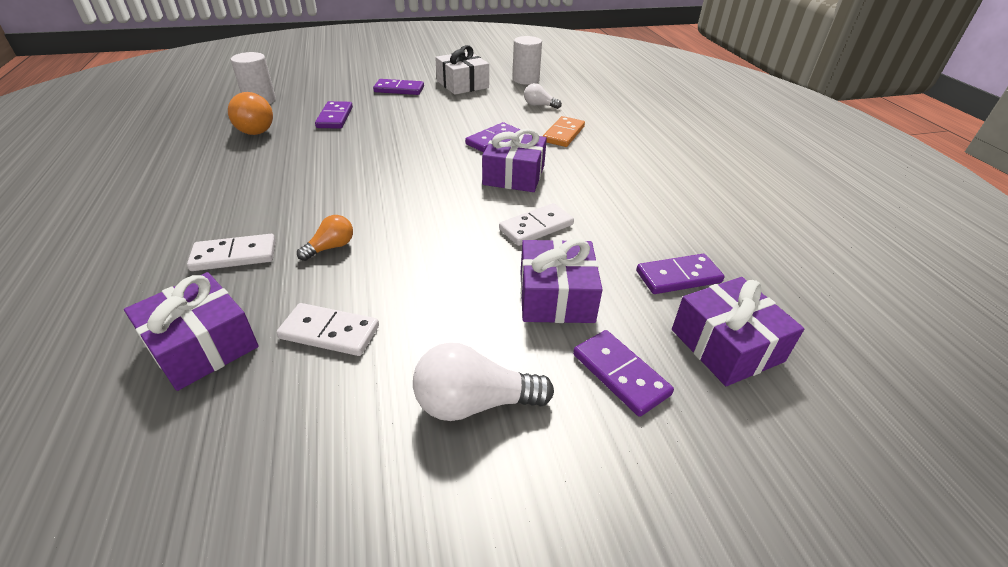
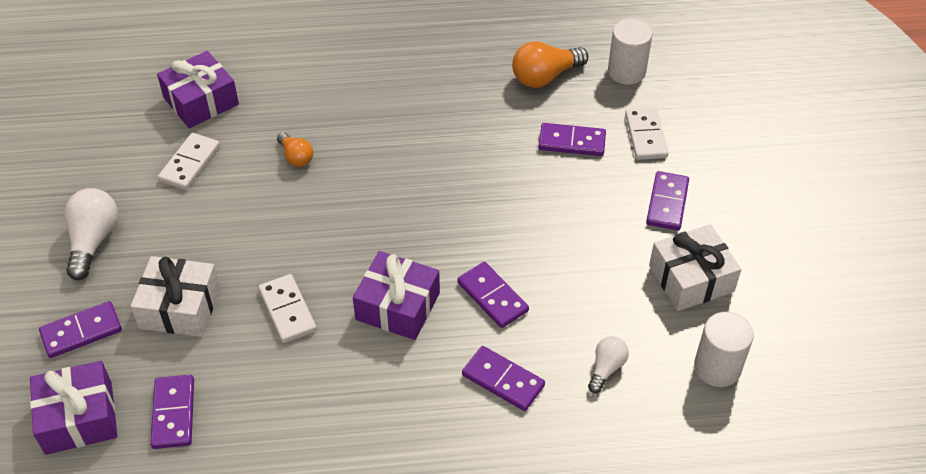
camera: 100 degrees right, 10 degrees up
white domino [187,234,276,271] -> white domino moved to [625,107,669,160]
purple gift [521,239,603,323] -> white gift [131,256,220,337]
orange domino [543,116,585,147] -> purple domino [462,346,545,411]

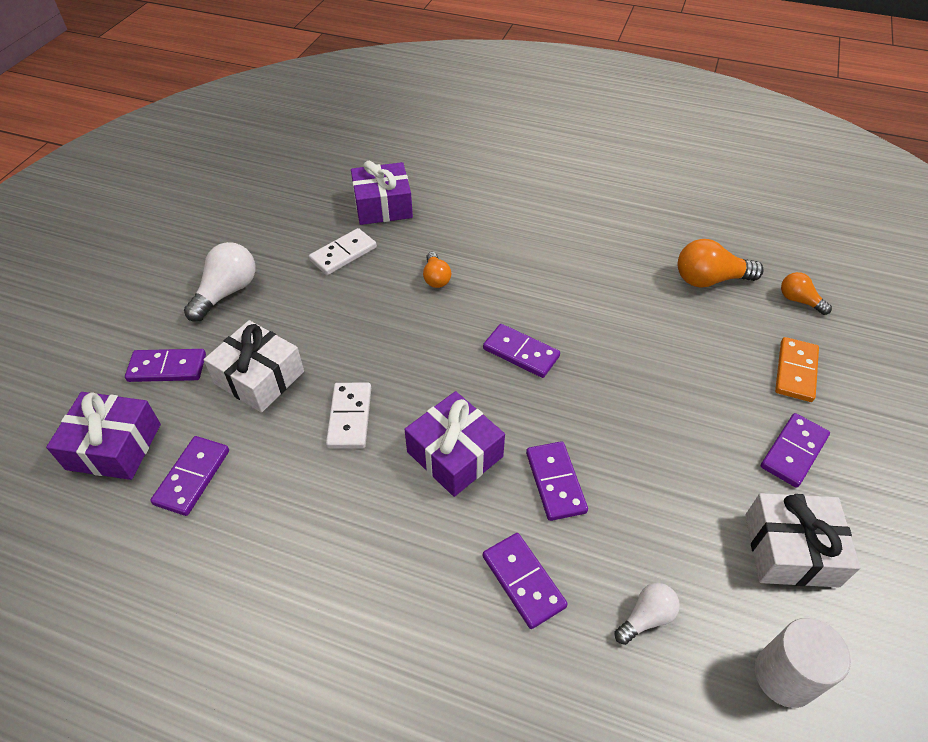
camera: 25 degrees right, 0 degrees up
purple domino [539,123,606,156] -> purple domino moved to [483,324,560,378]
white cylinder [608,19,652,85] -> orange light bulb [781,272,832,315]
white domino [625,107,669,160] -> orange domino [775,337,819,402]

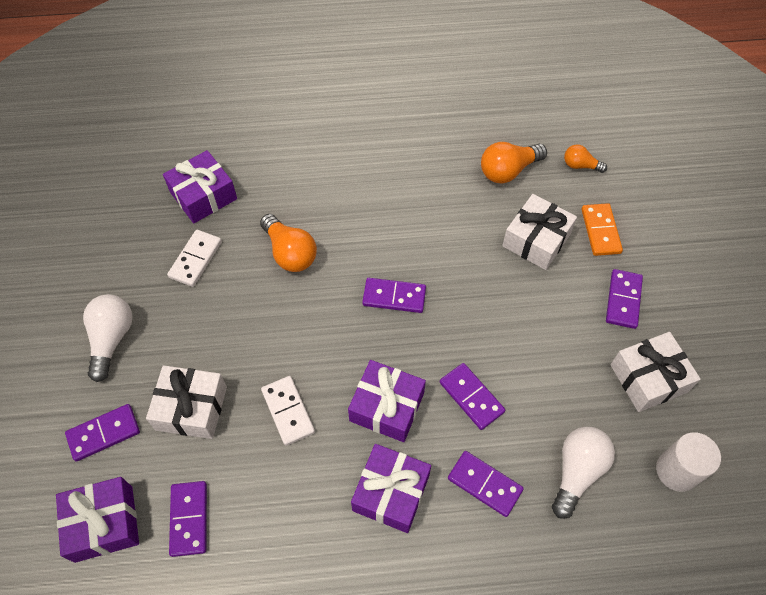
camera: 25 degrees left, 10 degrees up
orange light bulb [423,252,451,288] -> orange light bulb [260,214,317,272], size x1.69
white light bulb [614,583,680,645] -> white light bulb [552,427,615,519], size x1.69
none -> purple gift [351,444,431,533]
none -> white gift [502,194,577,270]

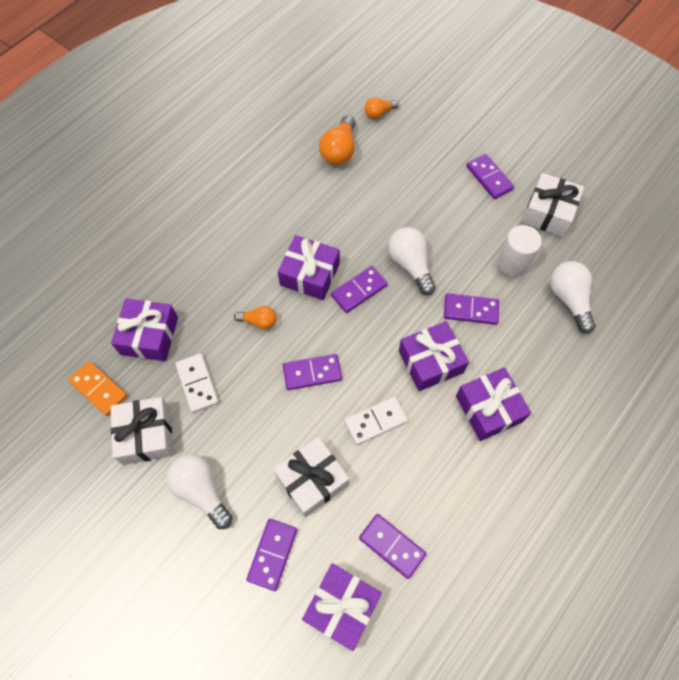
camera: 45 degrees left, 5 degrees up
orange light bulb [260,214,317,272] -> orange light bulb [234,306,277,329], size x0.59
white domino [261,376,315,446] -> white domino turned 45 degrees counterclockwise [344,397,408,445]
purple domino [448,451,524,517] -> purple domino moved to [283,354,342,390]
white gift [502,194,577,270] -> white gift moved to [110,397,173,465]
orange domino [581,203,623,256] -> orange domino moved to [68,361,127,416]
white cylinder [656,432,721,492] -> white cylinder moved to [497,225,542,277]
none -> purple gift [278,235,340,300]
none -> white light bulb [388,227,436,295]

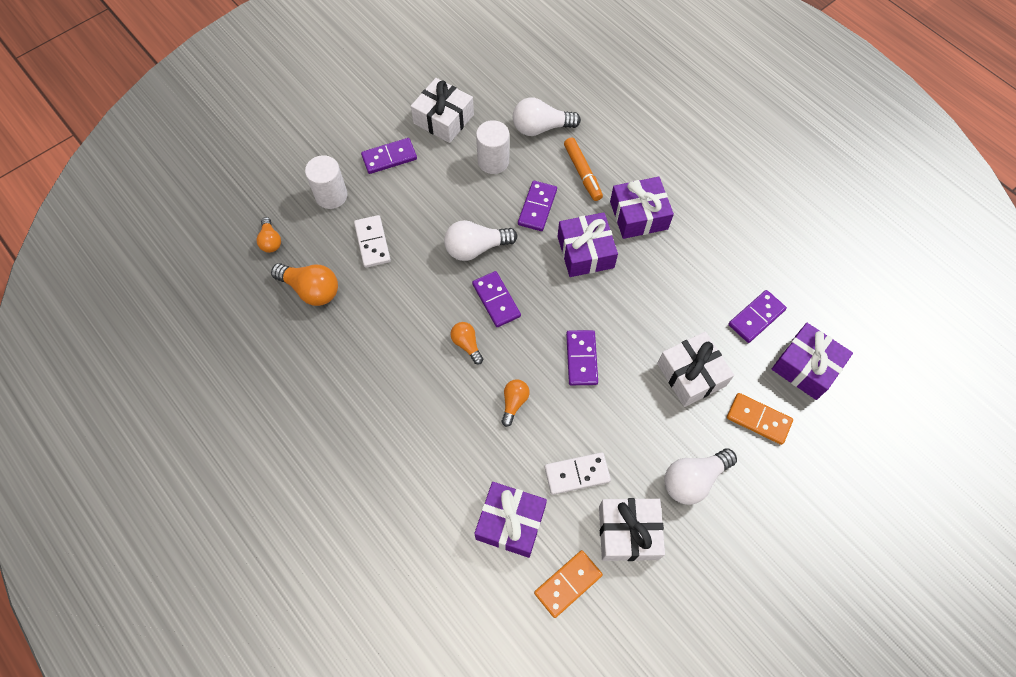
camera: 80 degrees left, 0 degrees up
purple domino [246,519,297,591] -> orange domino [727,393,793,445]
purple gift [278,235,340,300] -> orange light bulb [450,322,483,364]
white domino [344,397,408,445] -> white domino moved to [354,215,391,268]
none -> white cylinder [305,155,348,209]
none -> orange marker [564,138,603,201]

